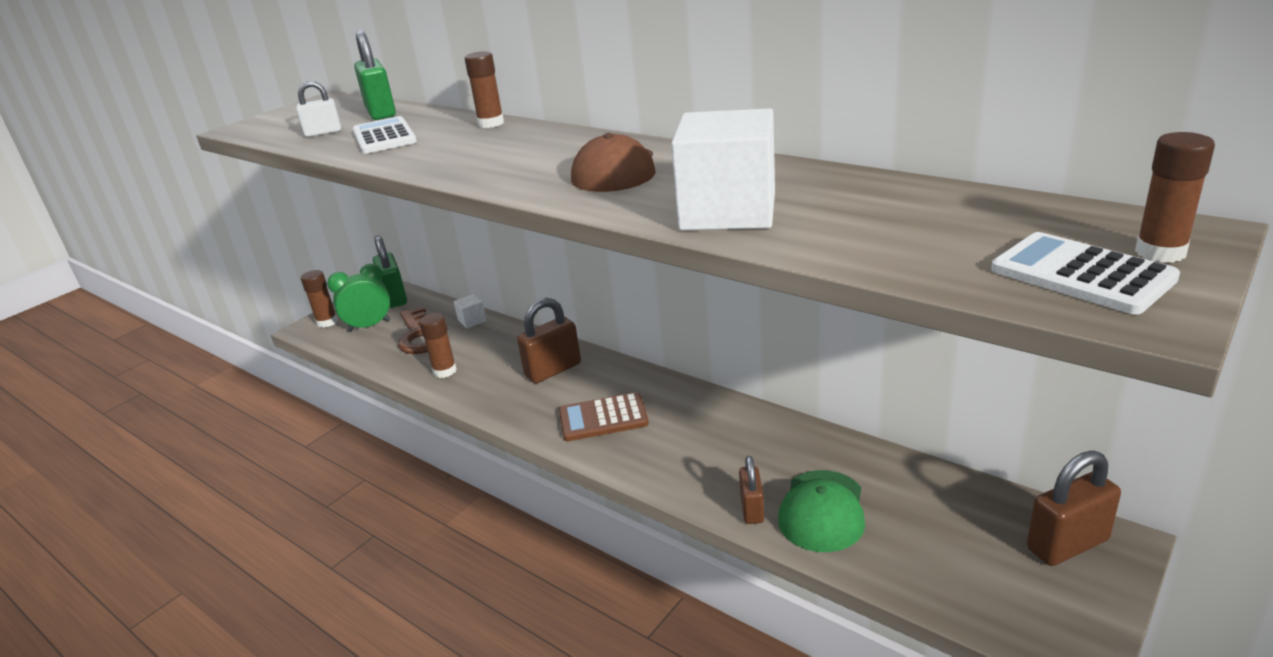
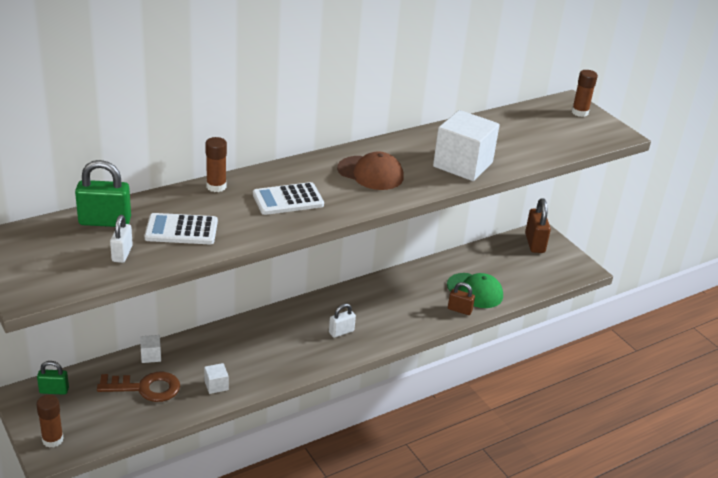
camera: 75 degrees left, 5 degrees up
green clock [327,264,391,332] -> none
green padlock [373,235,407,308] -> green padlock [37,361,69,395], size x0.61
brown glue stick [419,313,457,378] -> white cube [204,363,229,394]
brown padlock [517,298,581,383] -> none
brown calculator [559,392,649,441] -> white padlock [329,303,356,338]
white calculator [991,232,1180,315] -> white calculator moved to [253,182,324,215]

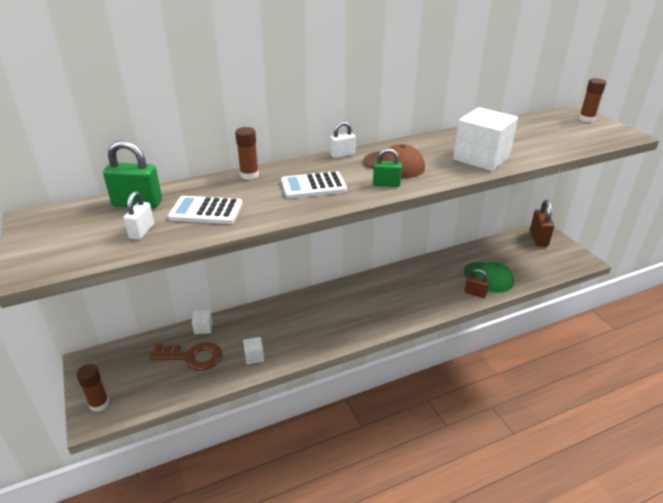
camera: 10 degrees right, 0 degrees up
green padlock [37,361,69,395] -> green padlock moved to [373,148,402,187]
white padlock [329,303,356,338] -> white padlock moved to [330,122,356,158]

